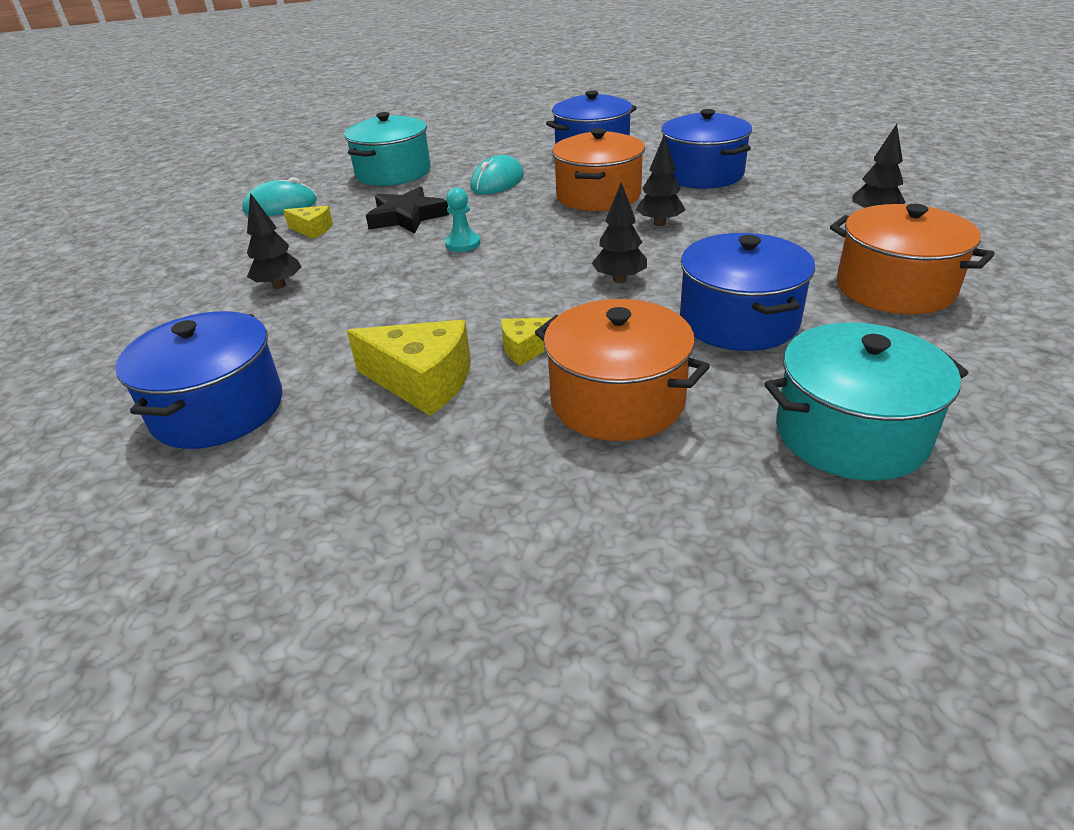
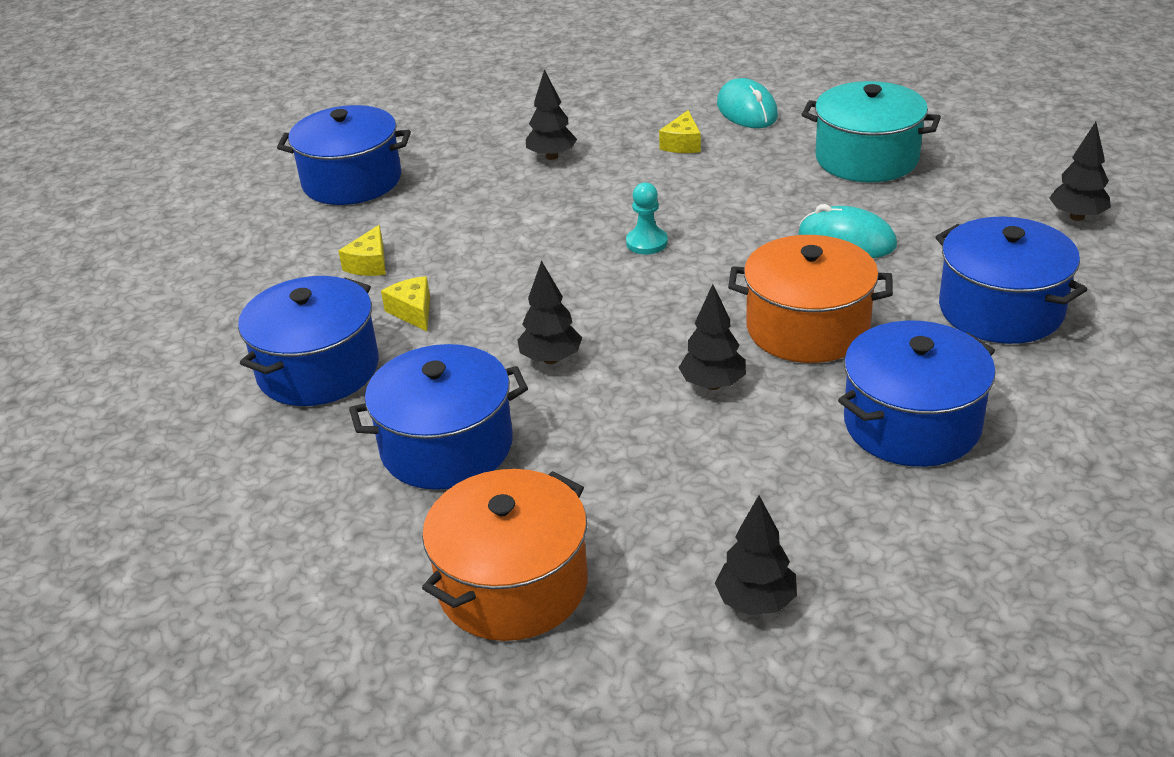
camera: 85 degrees right, 0 degrees up
yellow cheese [347,320,471,416] -> yellow cheese [338,225,386,276], size x0.55
black star [366,186,449,234] -> none
orange pot [535,299,710,441] -> blue pot [238,276,379,406]
turquoise pot [765,323,968,481] -> none
none -> black tree [1049,122,1111,221]

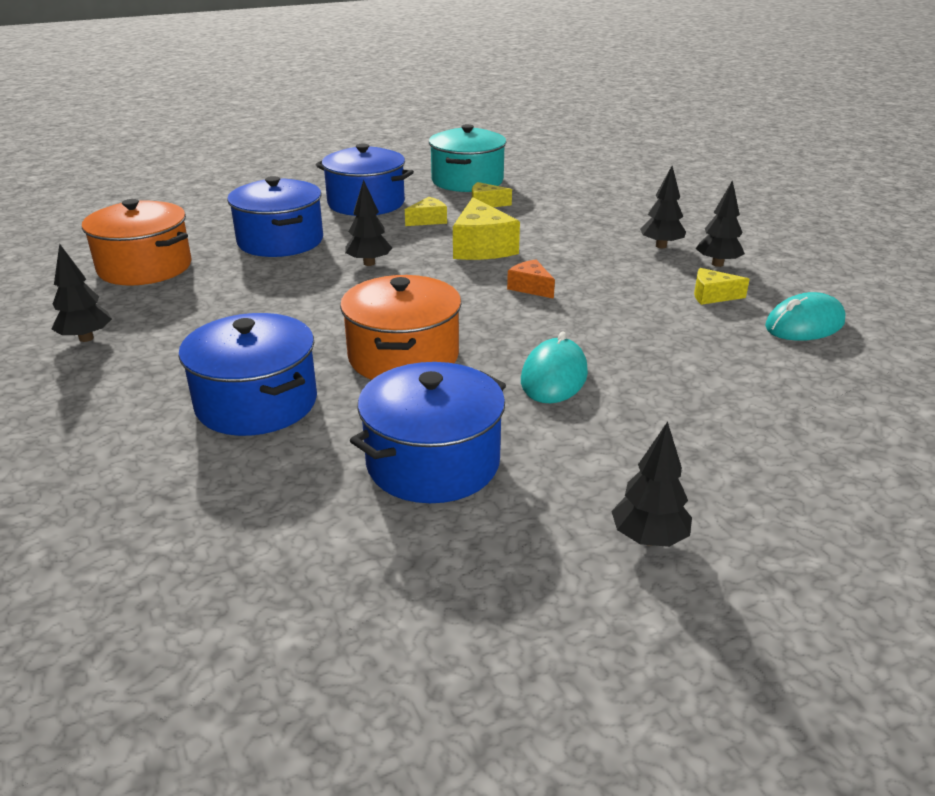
camera: 80 degrees right, 5 degrees down
blue pot [277,105,411,205] -> none
turquoise pawn [626,183,668,255] -> orange cheese [507,259,555,299]
black tree [678,284,746,390] -> black tree moved to [695,180,745,267]
turquoise pot [801,81,941,182] -> turquoise pot moved to [429,124,506,192]
none -> yellow cheese [453,197,520,260]

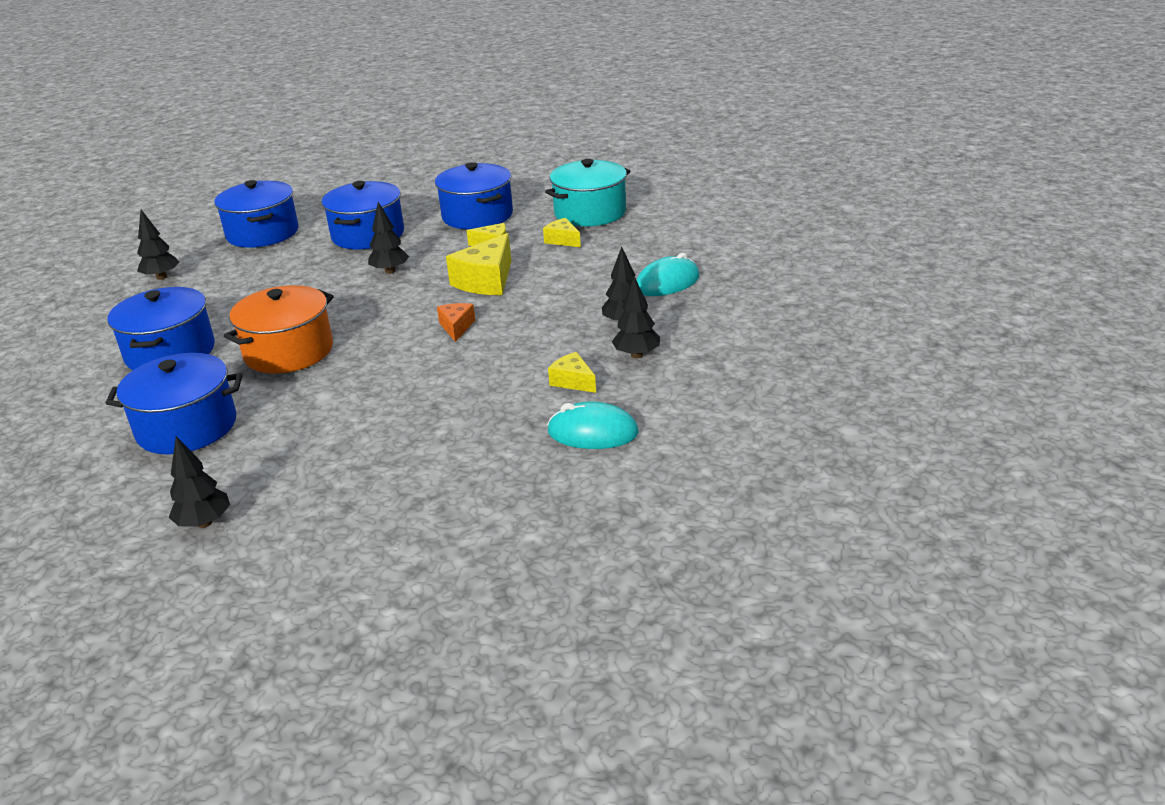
camera: 40 degrees right, 0 degrees up
orange pot [82,199,192,285] -> blue pot [214,180,299,248]
turquoise mouse [521,332,588,403] -> turquoise mouse moved to [636,253,700,296]

